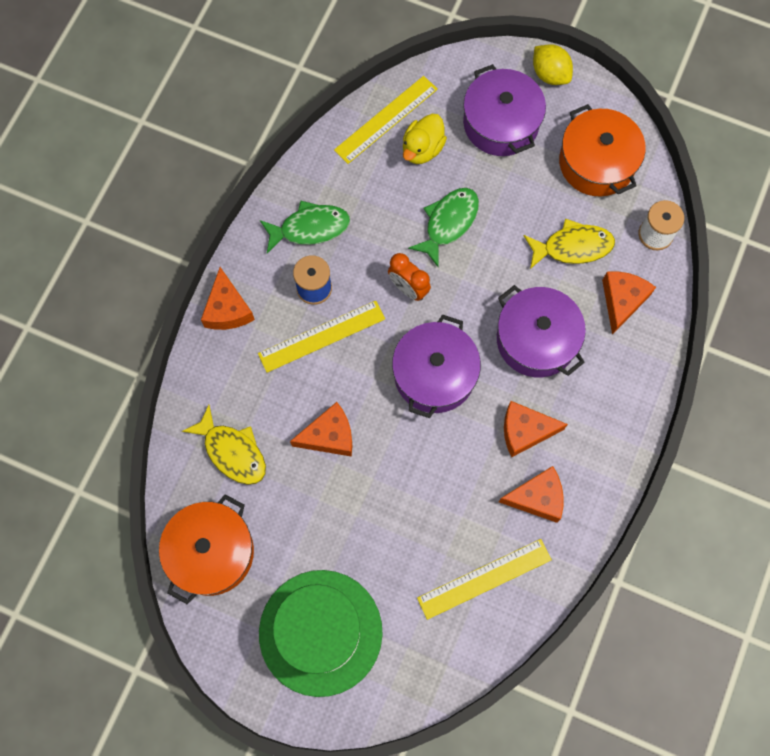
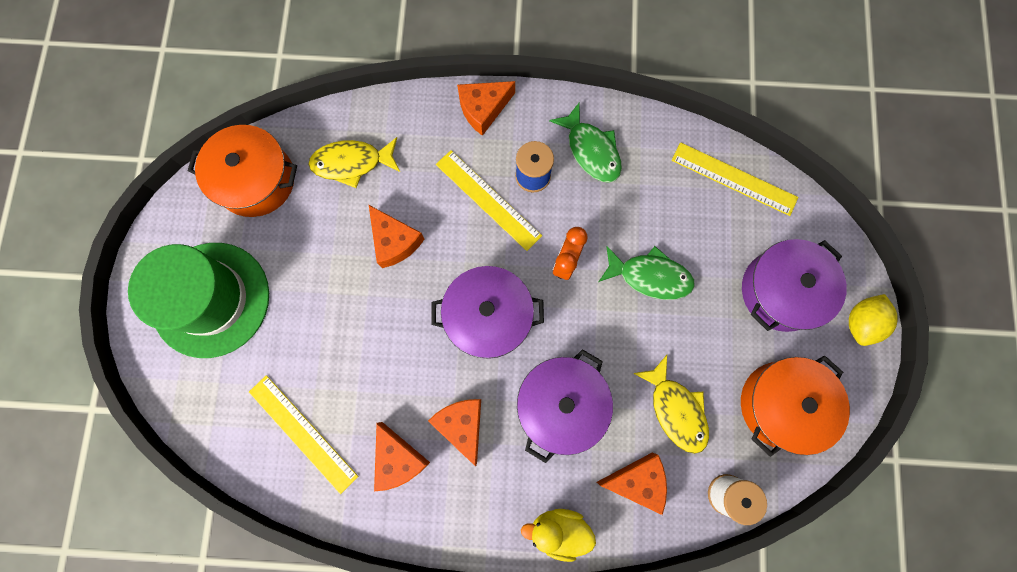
camera: 70 degrees right, 5 degrees up
yellow fish [182,405,266,485] -> yellow fish turned 60 degrees clockwise [308,137,400,188]
yellow duck [403,114,447,164] -> yellow duck moved to [521,509,596,562]

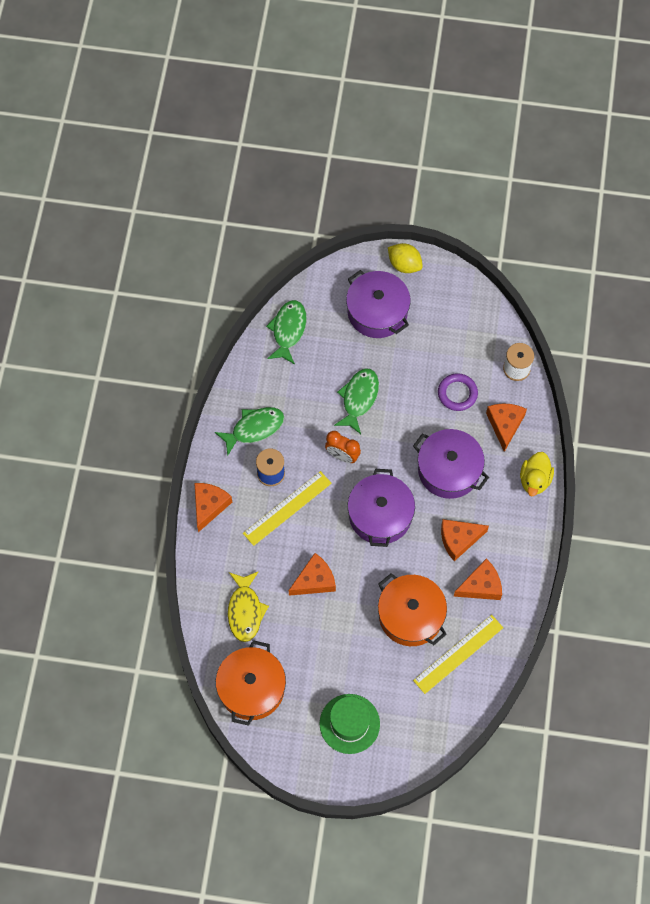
camera: 85 degrees left, 10 degrees down
green hat [128,243,269,358] -> green hat [319,694,380,754], size x0.65
orange cheese [457,81,515,136] -> orange cheese turned 135 degrees counterclockwise [194,483,232,532]
yellow fish [633,355,709,454] -> purple ring [438,373,478,411]
yellow ruler [671,142,798,216] -> green fish [266,300,307,364]
orange pot [741,355,850,457] -> orange pot moved to [378,573,447,646]

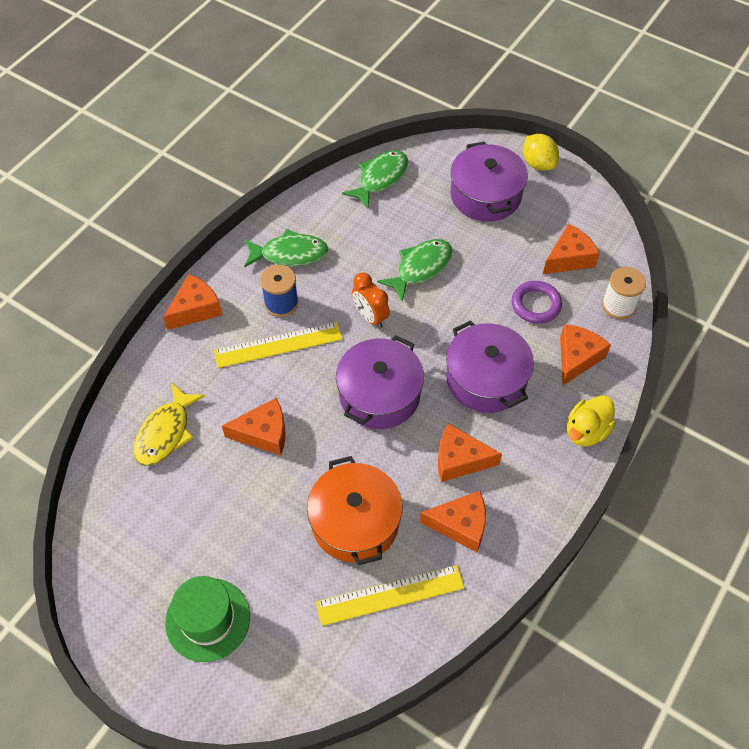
camera: 25 degrees right, 10 degrees down
orange pot [216,640,286,726] -> none
none -> orange cheese [543,223,600,274]

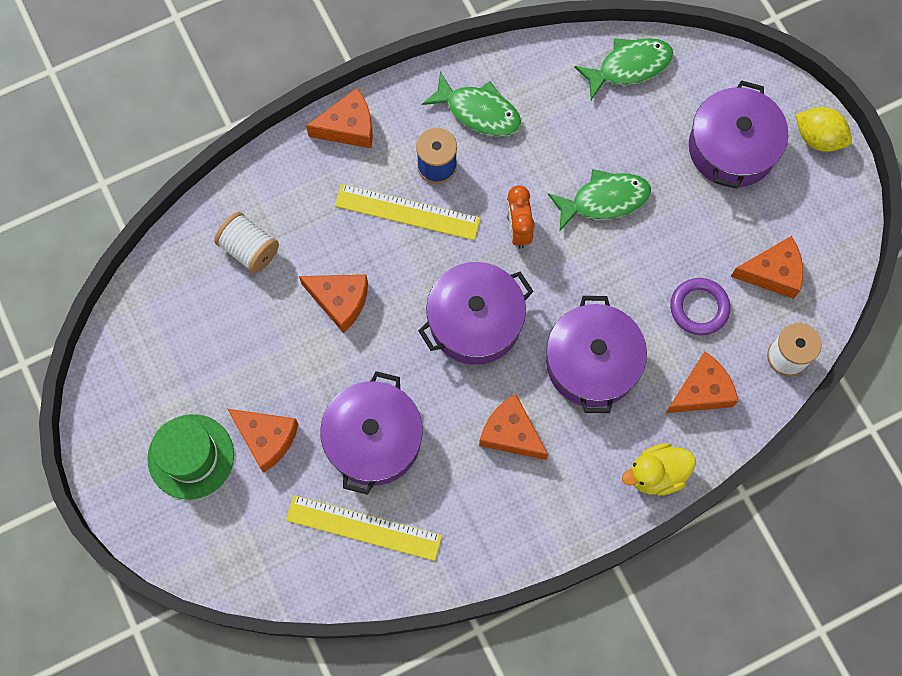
camera: 30 degrees right, 15 degrees up
yellow fish [134,383,205,466] -> white spool [214,212,279,274]
orange pot [307,456,402,565] -> purple pot [320,371,423,495]
orange cheese [420,491,486,552] -> orange cheese moved to [228,409,299,473]
yellow lemon [523,134,559,171] -> yellow lemon turned 60 degrees counterclockwise [796,107,852,152]

